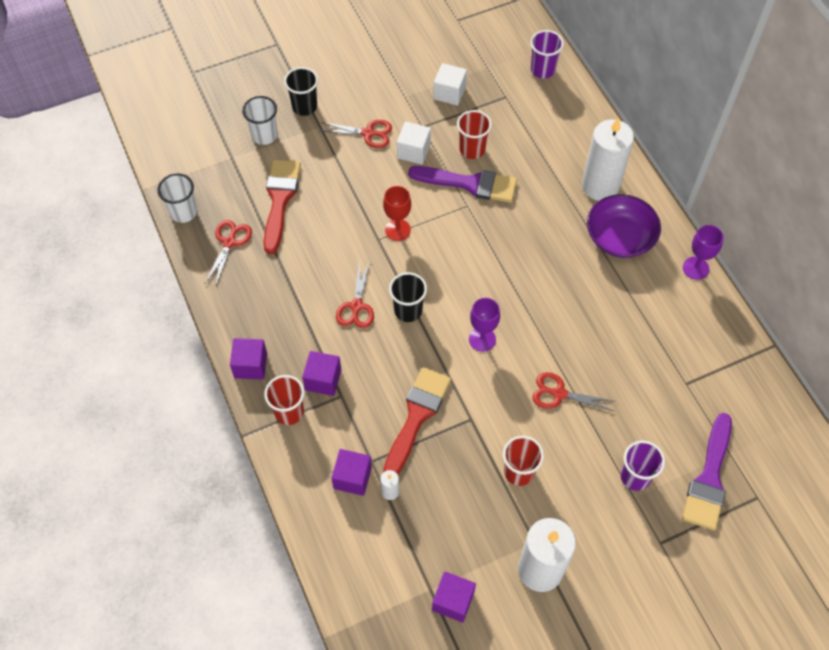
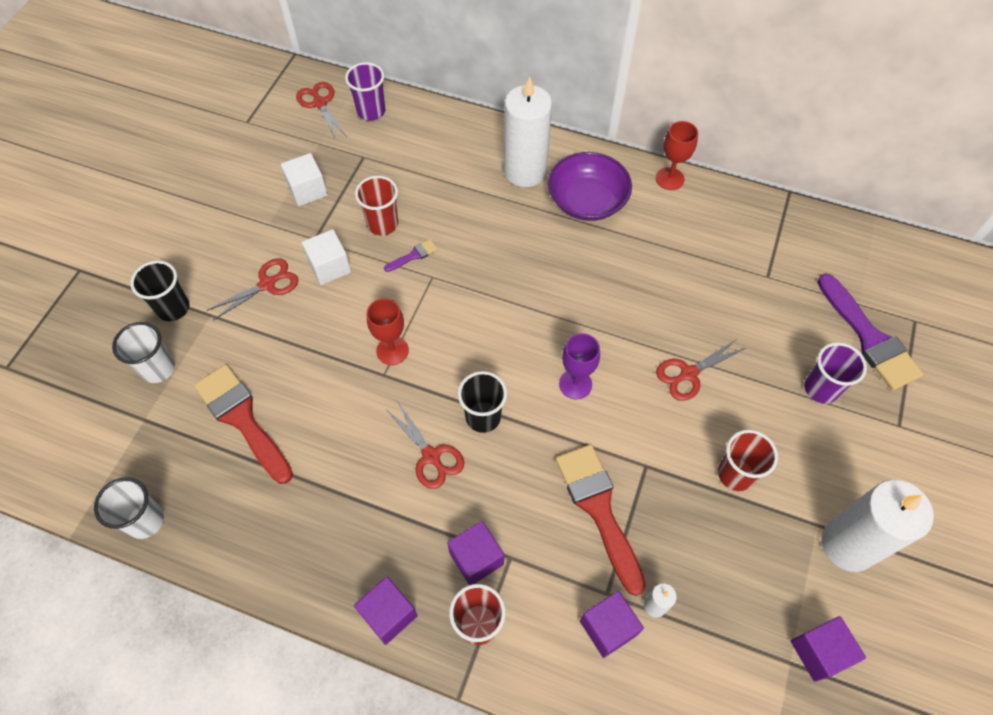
camera: 45 degrees left, 0 degrees up
red scissors [205,220,252,287] -> red scissors moved to [296,82,347,139]
purple brush [408,166,517,203] -> purple brush [384,239,438,272], size x0.43
purple goblet [683,225,724,280] -> red goblet [656,121,698,190]

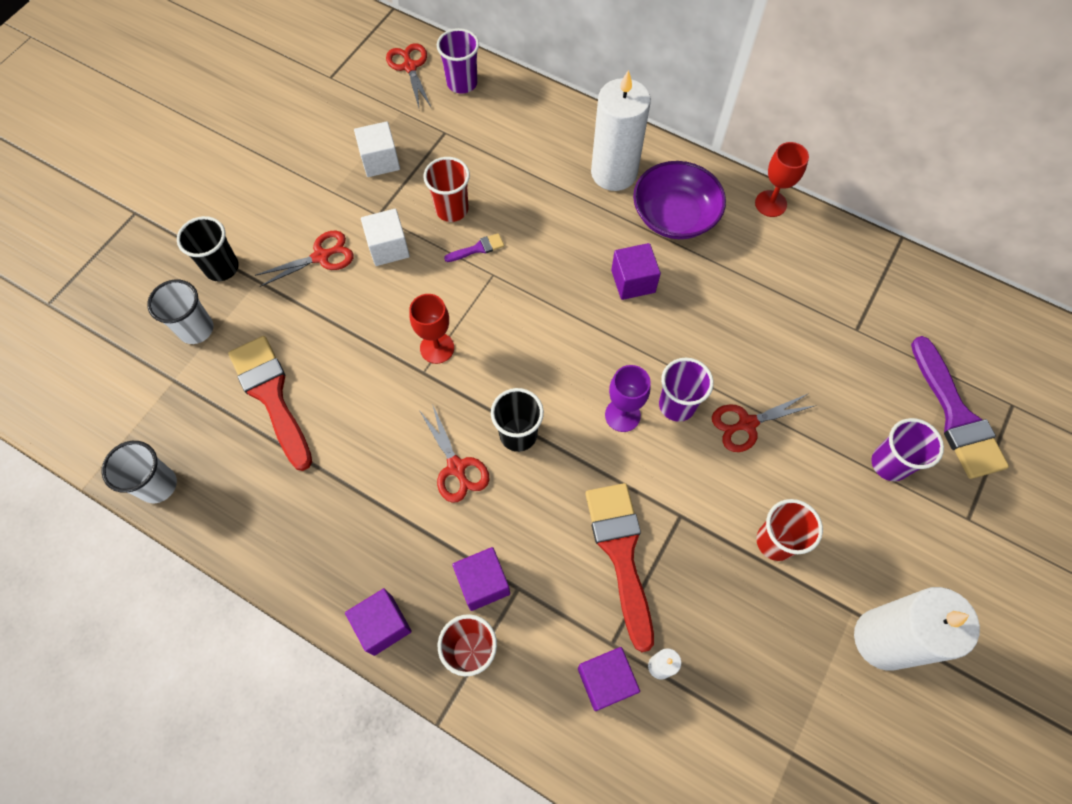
camera: 10 degrees right, 5 degrees up
purple cube [791,616,866,682] -> purple cube moved to [611,243,661,300]
none -> purple cup [659,358,714,422]

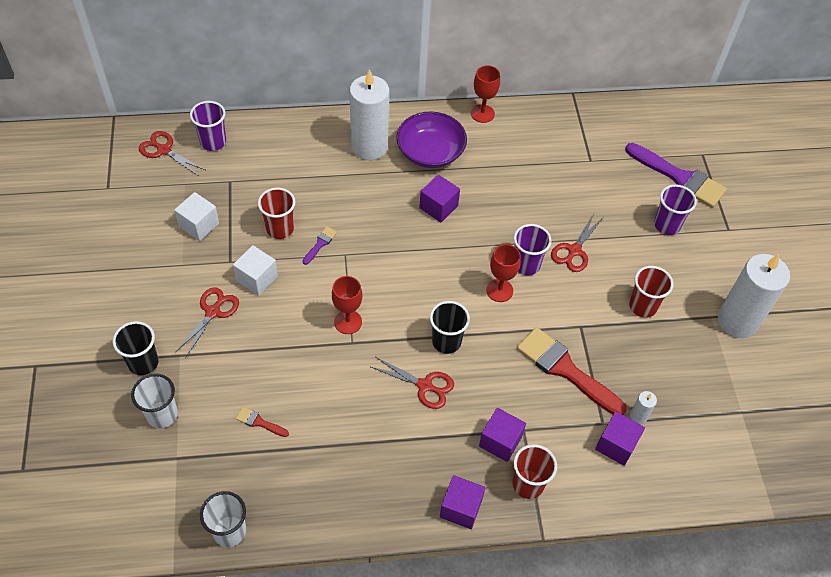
camera: 40 degrees left, 10 degrees down
red brush [228,336,312,471] -> red brush [236,407,289,437], size x0.43
purple goblet [605,365,651,432] -> red goblet [486,244,521,302]

